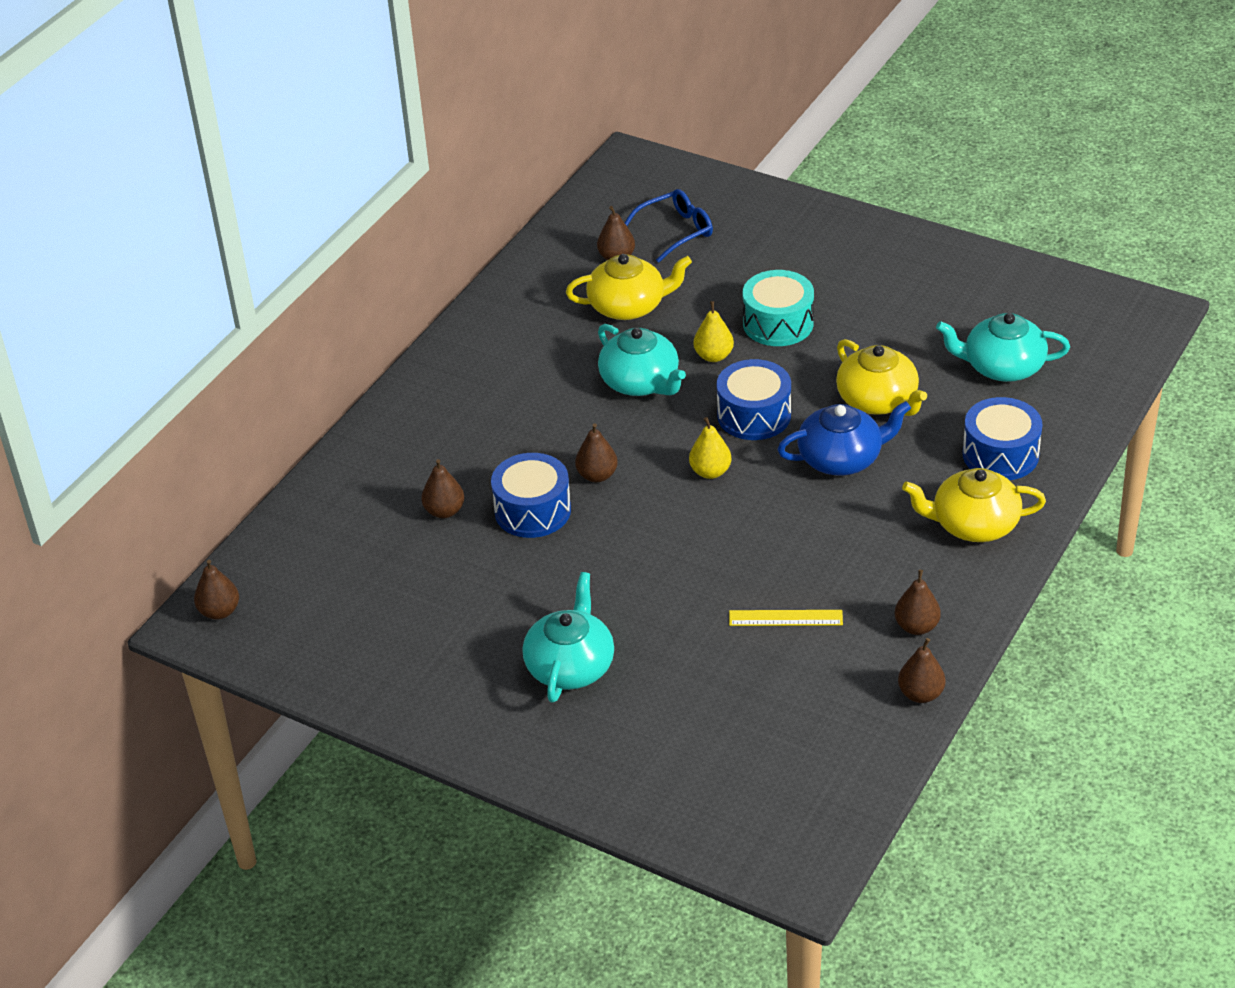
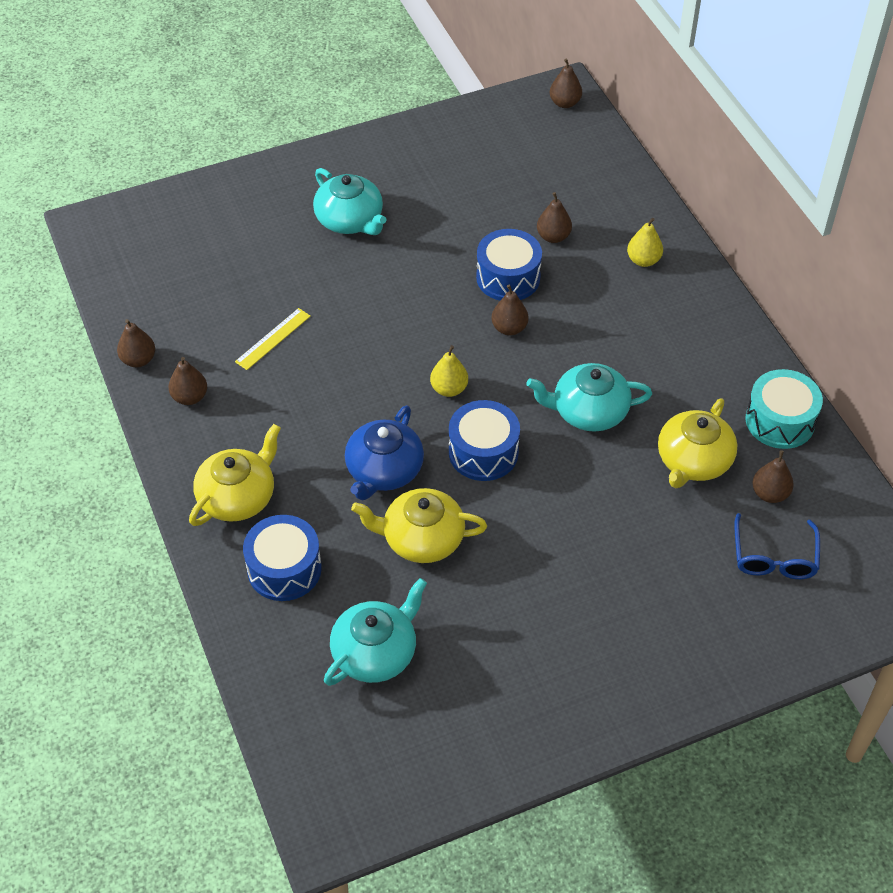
camera: 125 degrees right, 10 degrees up
yellow pear [694,301,734,362] -> yellow pear moved to [627,218,663,267]
turquoise drum [743,270,814,346] -> turquoise drum moved to [746,369,823,449]

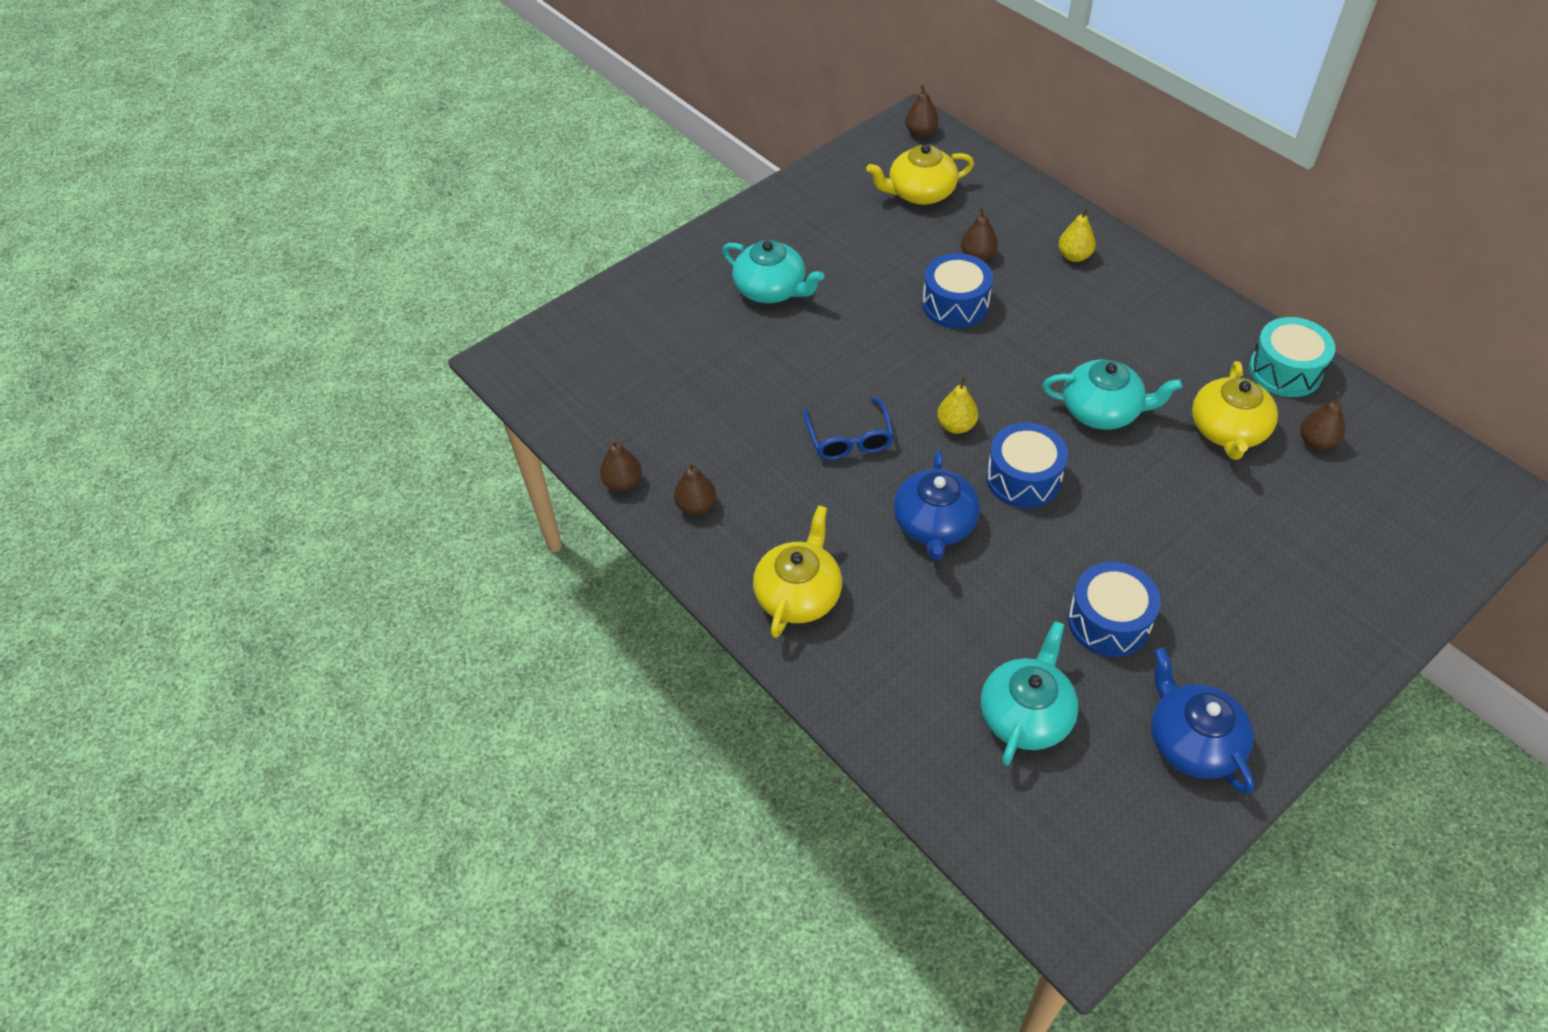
camera: 15 degrees left, 0 degrees up
yellow ruler [235,308,311,370] -> none
blue drum [243,515,322,601] -> blue drum moved to [1068,562,1161,657]
yellow teapot [351,488,487,563] -> yellow teapot moved to [866,144,974,205]
brown pear [492,285,528,335] -> none
turquoise teapot [526,363,652,431] -> turquoise teapot turned 150 degrees counterclockwise [1042,360,1182,430]
blue glasses [734,513,820,579] -> blue glasses moved to [804,397,894,460]
none -> blue teapot [1151,647,1254,794]

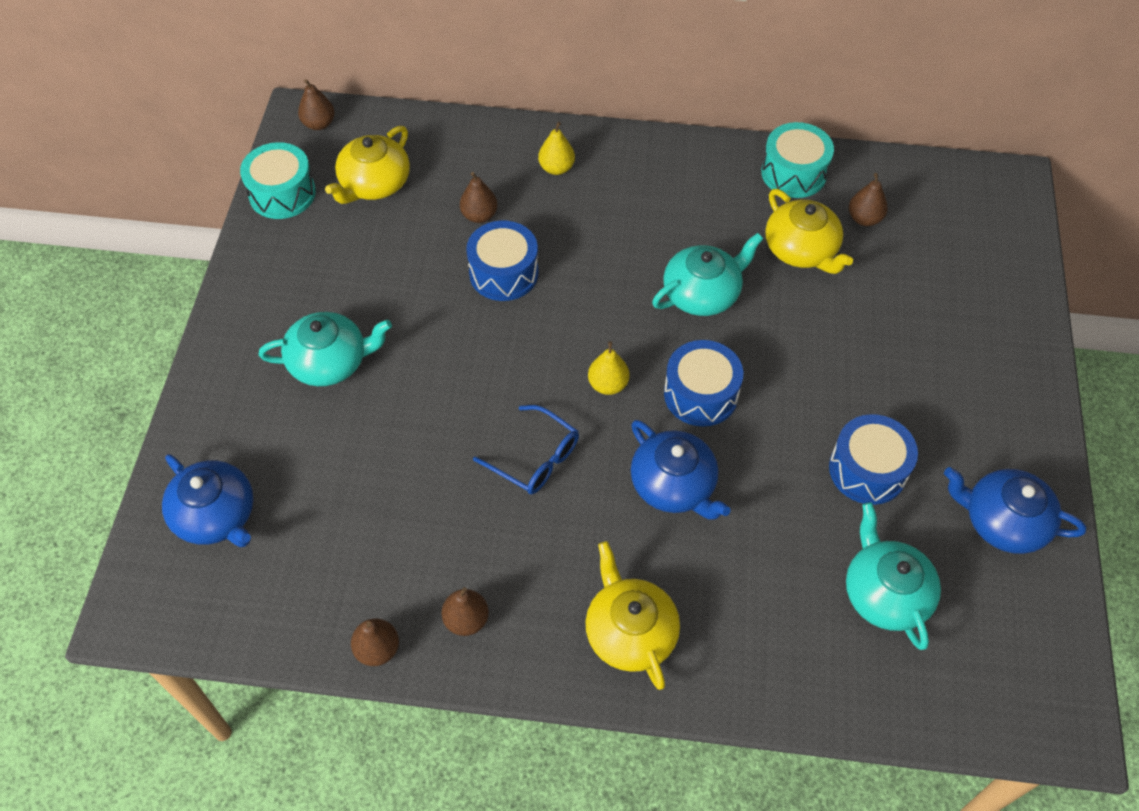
camera: 45 degrees left, 5 degrees up
none -> blue teapot [162,454,254,547]
none -> turquoise drum [240,142,316,219]

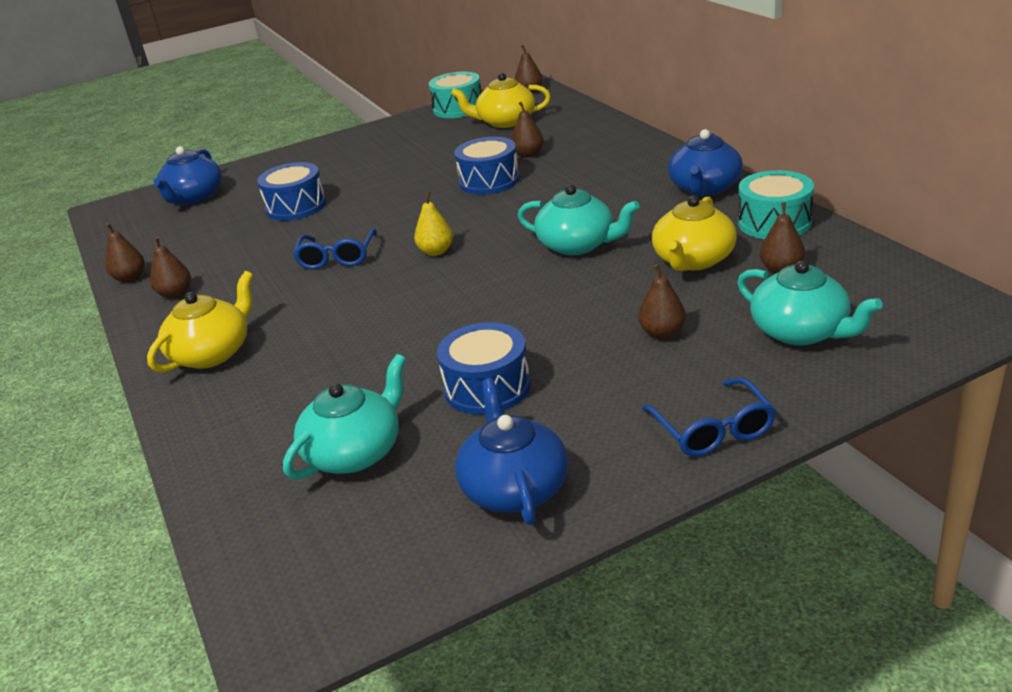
camera: 60 degrees right, 25 degrees down
turquoise teapot [259,312,392,386] -> turquoise teapot moved to [737,260,883,345]
yellow pear [538,122,575,175] -> none
blue teapot [631,420,731,520] -> blue teapot moved to [668,129,743,196]
blue drum [664,340,743,427] -> blue drum moved to [257,162,326,221]
none -> brown pear [638,264,686,339]
none -> blue glasses [642,377,776,456]

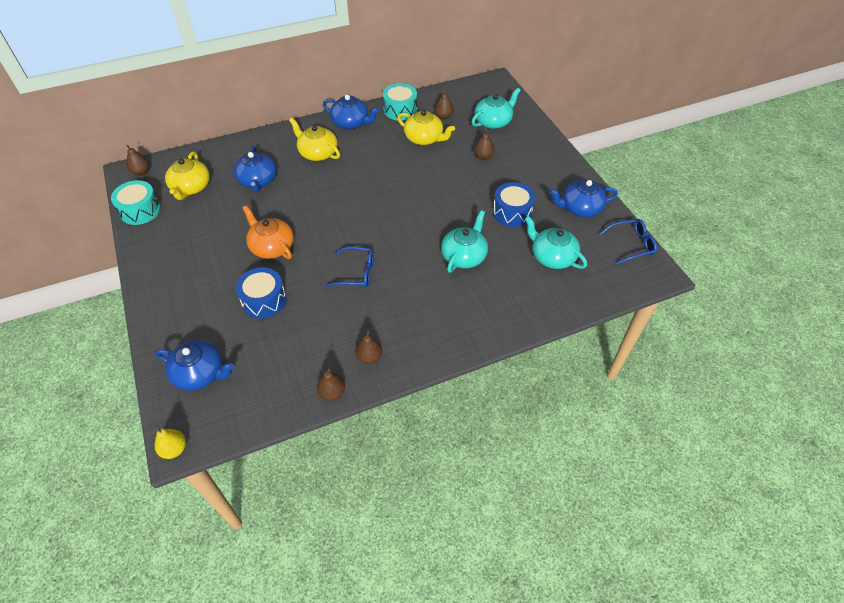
camera: 90 degrees left, 20 degrees up
yellow teapot [147,271,253,372] -> yellow teapot moved to [289,118,340,161]
yellow pear [414,192,453,256] -> yellow pear moved to [155,425,186,459]
blue drum [454,137,519,195] -> none
brown pear [511,102,544,157] -> blue teapot [233,145,277,193]
turquoise teapot [518,184,640,255] -> turquoise teapot moved to [441,210,488,273]
blue glasses [642,377,776,456] -> blue glasses moved to [599,219,657,264]
none -> orange teapot [243,205,294,259]

